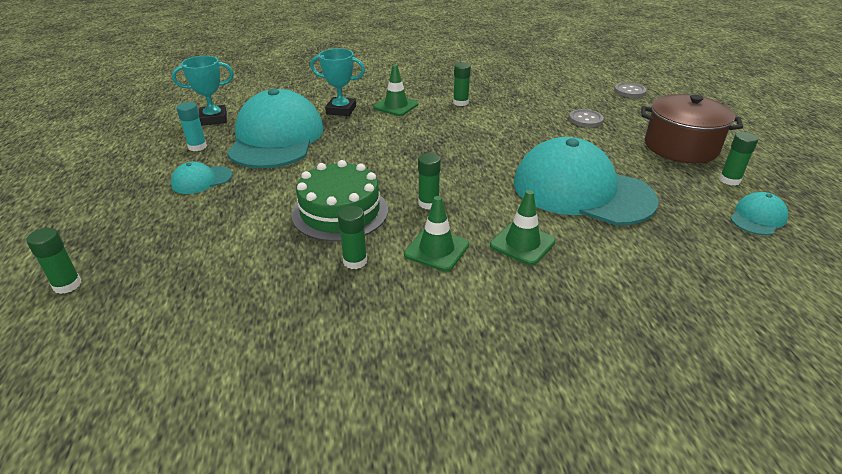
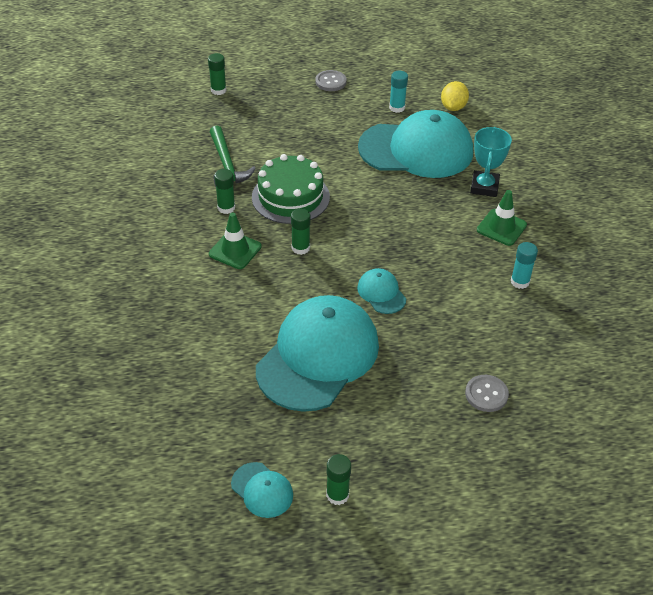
camera: 90 degrees right, 10 degrees up
turquoise cap [171,162,232,194] -> turquoise cap moved to [357,268,406,314]
turquoise trophy [172,56,234,126] -> yellow lemon [441,81,469,111]
green glue stick [453,63,471,106] -> turquoise glue stick [511,242,538,289]
green traffic cone [490,190,556,265] -> none
grey button [614,82,646,98] -> grey button moved to [315,70,346,91]
brown pot [641,94,743,163] -> none
none -> green hammer [210,125,256,187]

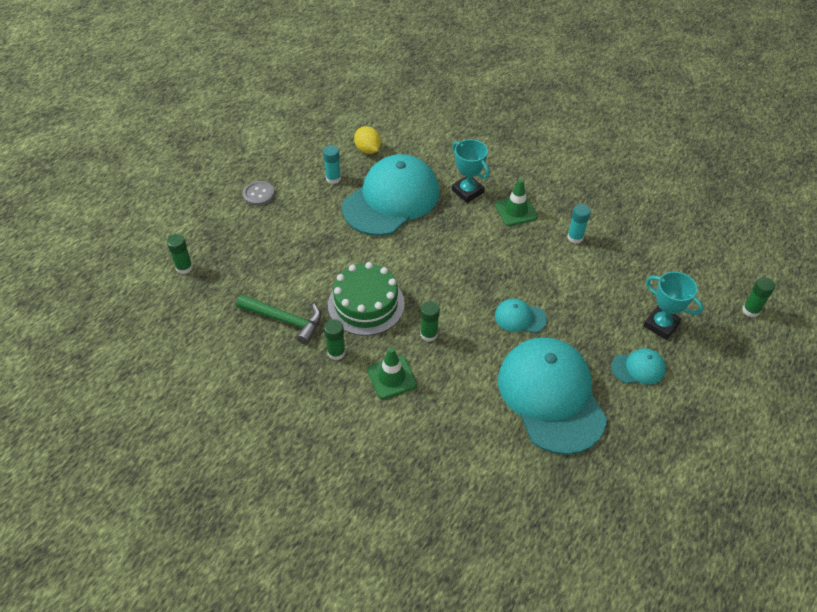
camera: 50 degrees left, 5 degrees up
turquoise cap [231,462,293,518] -> turquoise cap moved to [611,348,666,384]
green glue stick [326,454,351,505] -> green glue stick moved to [742,277,775,317]
grey button [465,375,509,412] -> turquoise trophy [643,271,703,340]

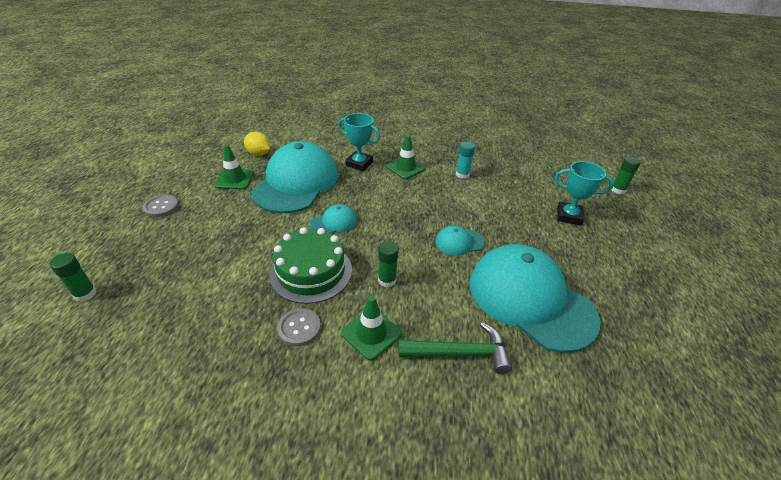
camera: 25 degrees left, 10 degrees down
green hammer [236,295,321,344] -> green hammer moved to [399,322,512,374]
turquoise glue stick [323,145,341,184] -> green traffic cone [215,145,254,189]
green glue stick [324,319,346,360] -> grey button [277,308,321,346]
turquoise cap [611,348,666,384] -> turquoise cap moved to [310,204,357,233]

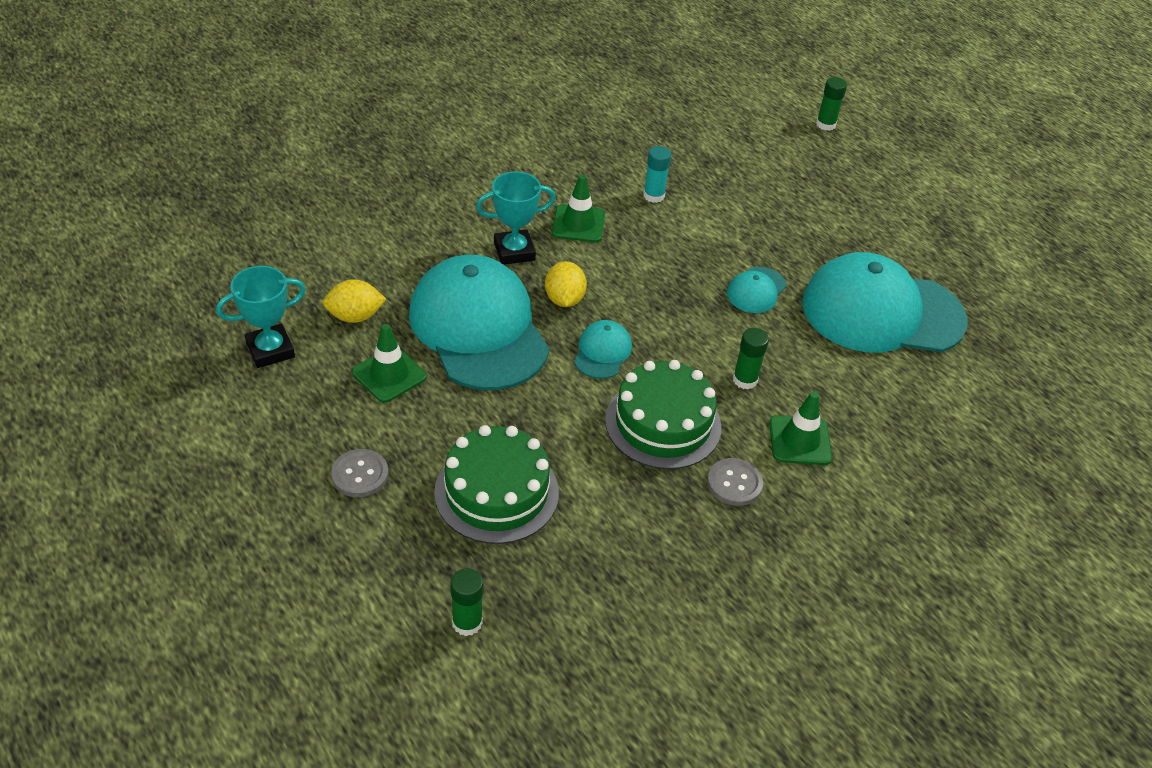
camera: 45 degrees left, 5 degrees up
green hammer [399,322,512,374] -> none
turquoise trophy [555,161,614,226] -> turquoise trophy moved to [216,266,306,368]
none -> green cake [434,425,559,544]
none -> yellow lemon [545,261,587,307]

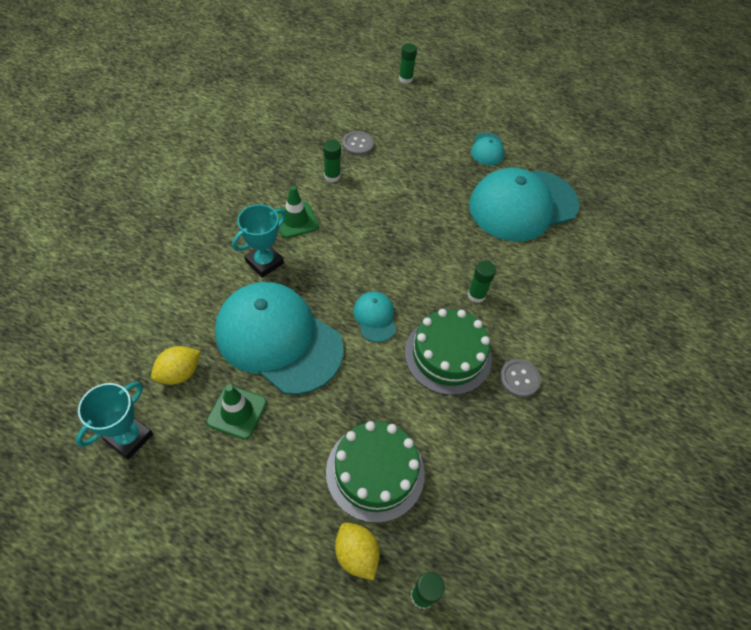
camera: 30 degrees left, 10 degrees up
grey button [331,449,389,497] -> grey button moved to [342,131,374,156]
yellow lemon [545,261,587,307] -> yellow lemon moved to [335,523,380,580]
turquoise glue stick [643,146,671,203] -> green glue stick [323,140,341,182]
turquoise cap [727,267,786,313] -> turquoise cap moved to [471,132,504,165]
green traffic cone [769,391,832,465] -> none

